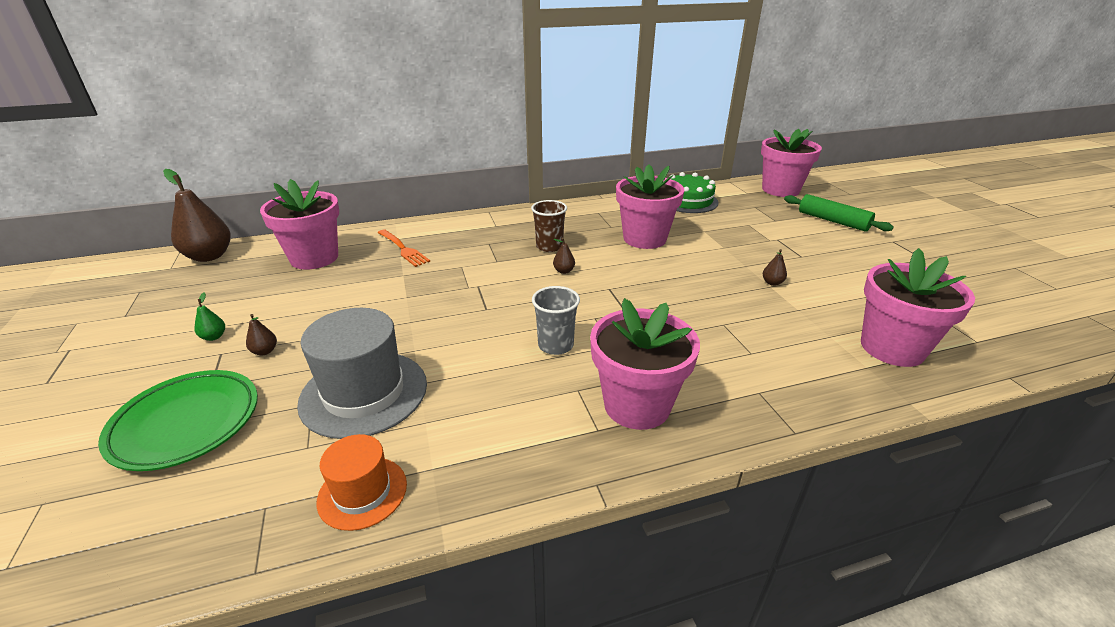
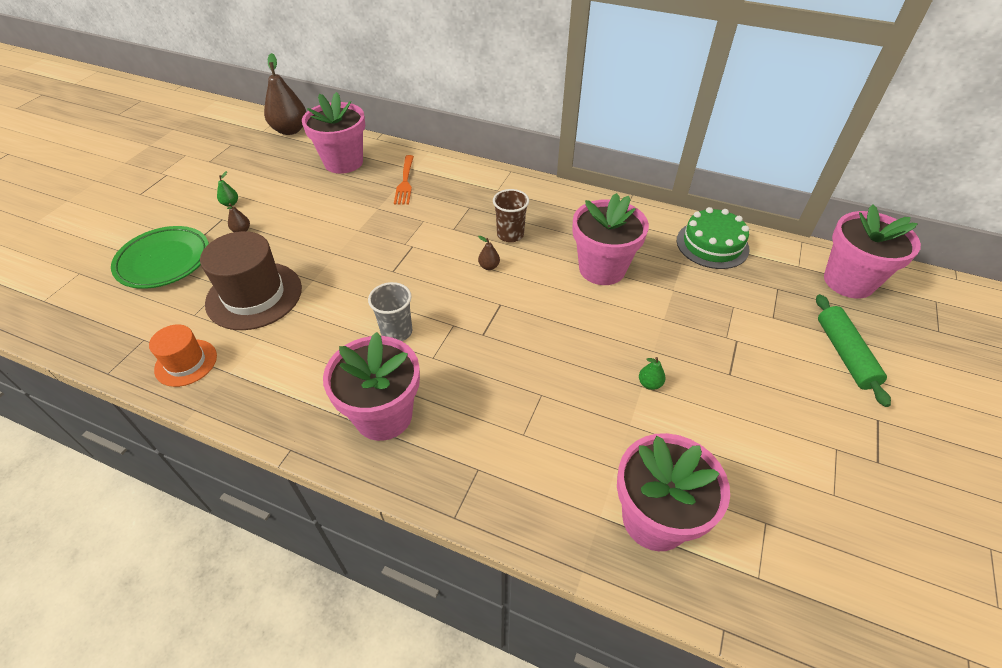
camera: 40 degrees right, 15 degrees up
grey hat [297,308,427,439] -> brown hat [200,231,302,330]
brown pear [763,249,787,286] -> green pear [639,357,665,390]

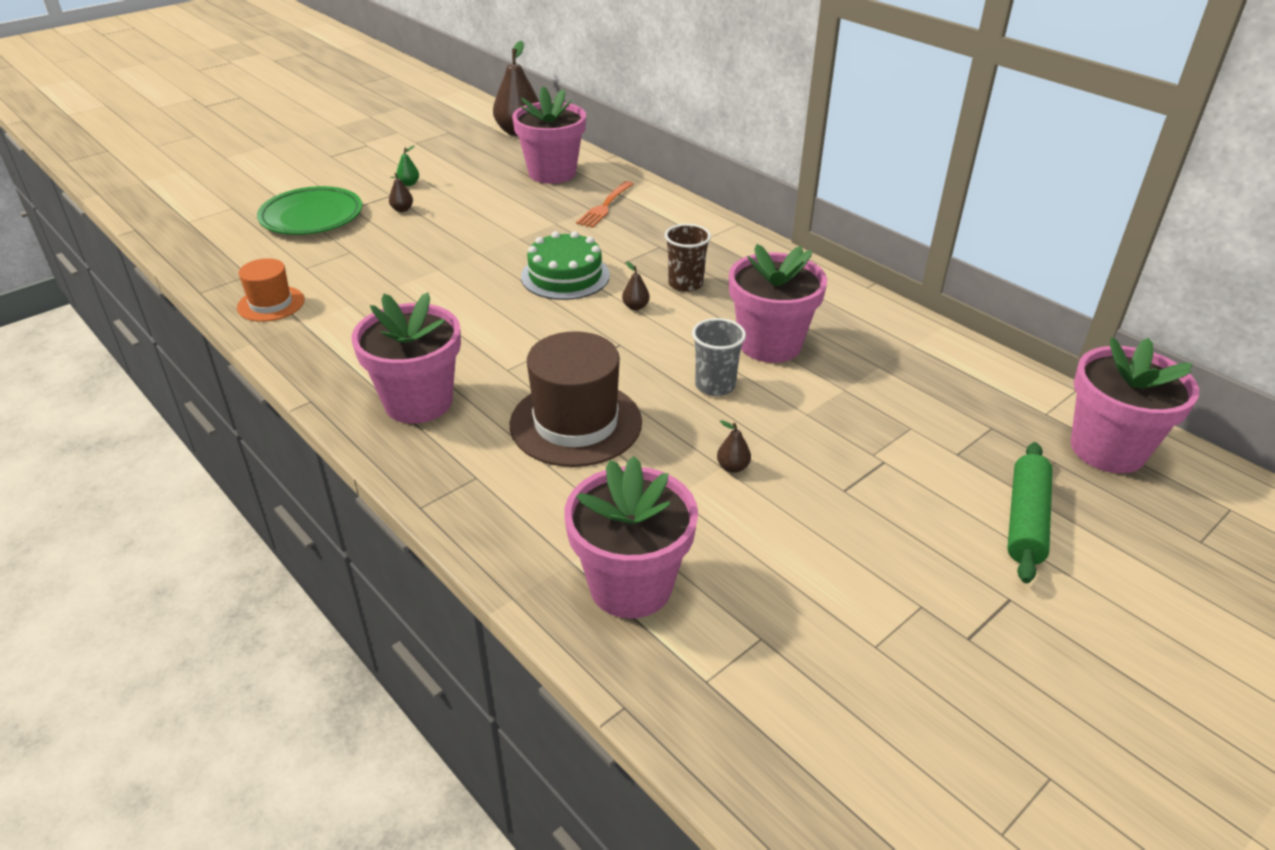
camera: 25 degrees right, 10 degrees down
brown hat [200,231,302,330] -> brown hat moved to [510,331,642,467]
grey cup [368,282,412,341] -> grey cup moved to [692,318,746,396]
green pear [639,357,665,390] -> brown pear [717,420,751,473]
green cake [677,207,749,269] -> green cake moved to [521,231,610,300]

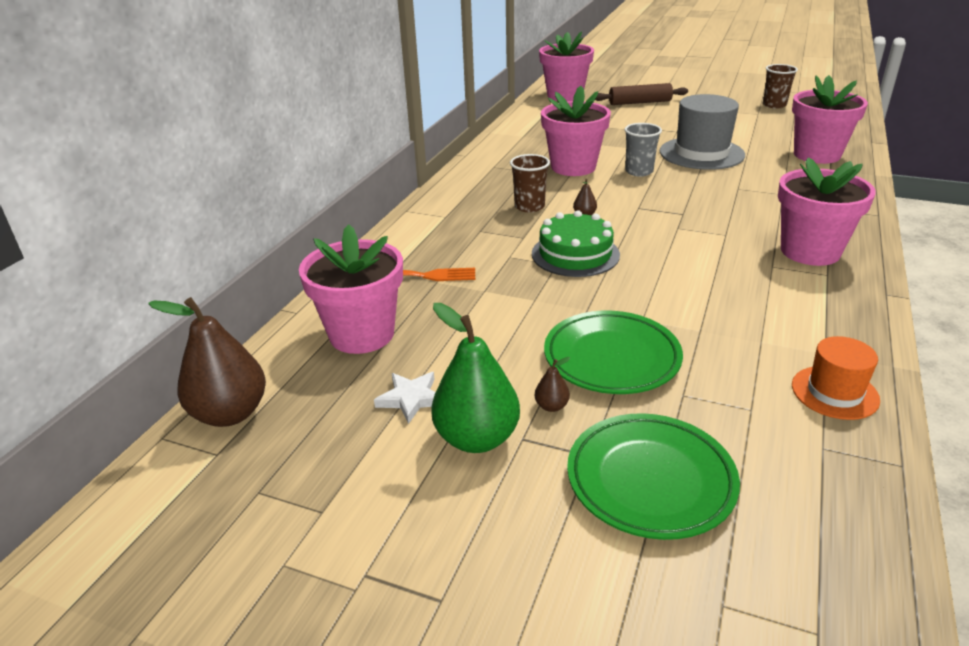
camera: 115 degrees left, 5 degrees down
green pear [396,145,419,186] -> green pear [431,303,520,453], size x2.37
brown hat [510,331,642,467] -> none
brown pear [717,420,751,473] -> grey hat [660,94,745,170]
green rolling pin [1007,442,1053,583] -> brown rolling pin [595,83,688,105]
none -> white star [374,372,436,424]
none -> green plate [544,311,683,394]
none -> brown cup [763,64,798,109]

